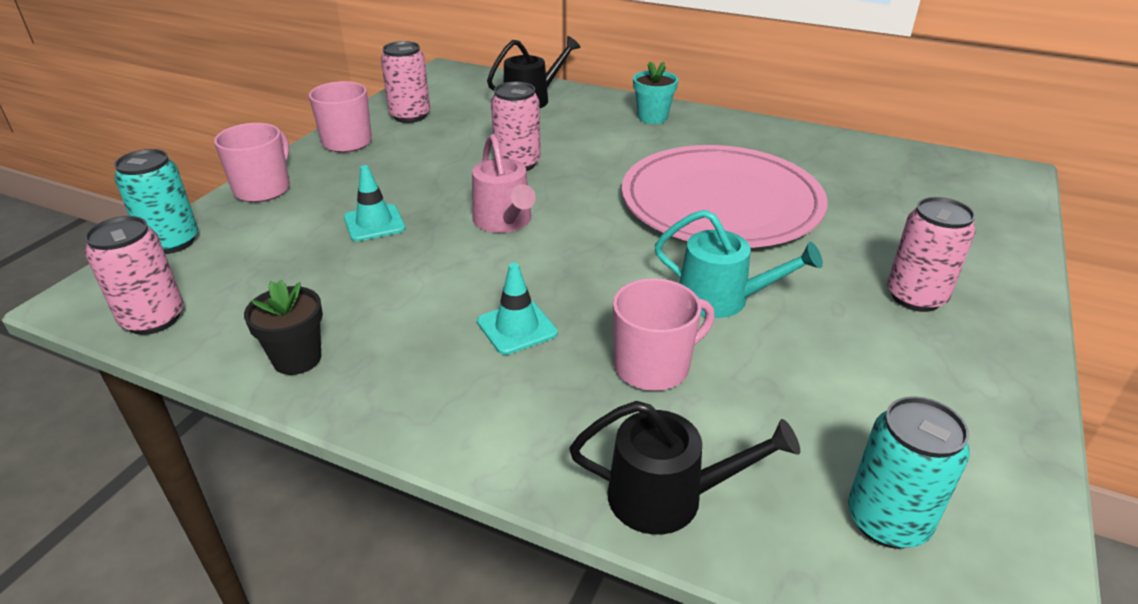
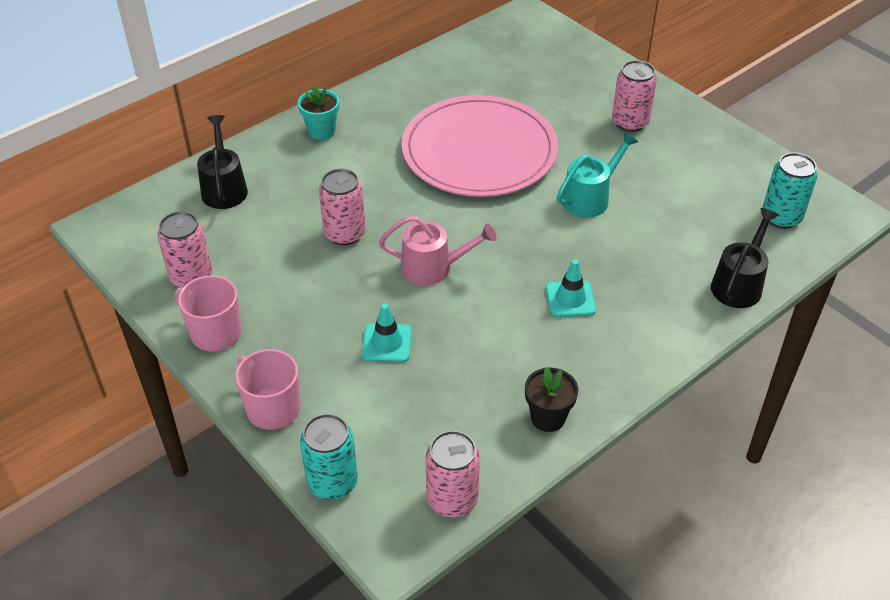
camera: 65 degrees left, 10 degrees up
pink mug [613,278,715,391] -> none

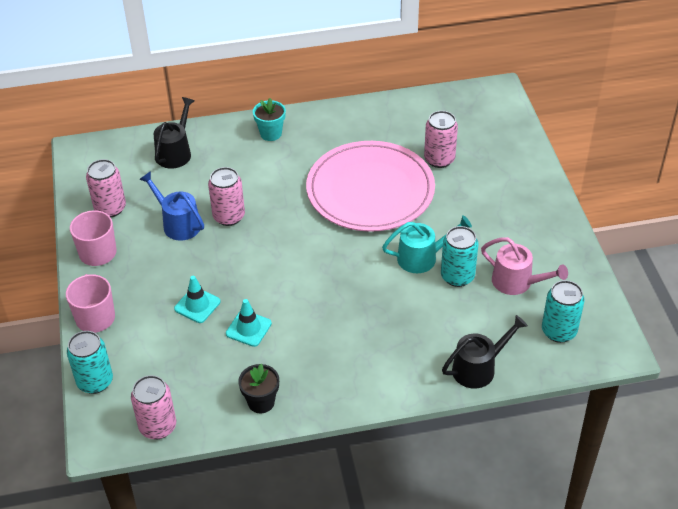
camera: 30 degrees right, 0 degrees up
pink watering can [379,215,497,285] -> pink watering can moved to [481,237,568,295]
turquoise traffic cone [546,259,596,317] -> turquoise traffic cone moved to [226,299,272,347]
pink can [612,60,657,132] -> pink can moved to [424,111,458,168]
none -> blue watering can [139,171,204,241]
none -> turquoise can [441,226,479,287]

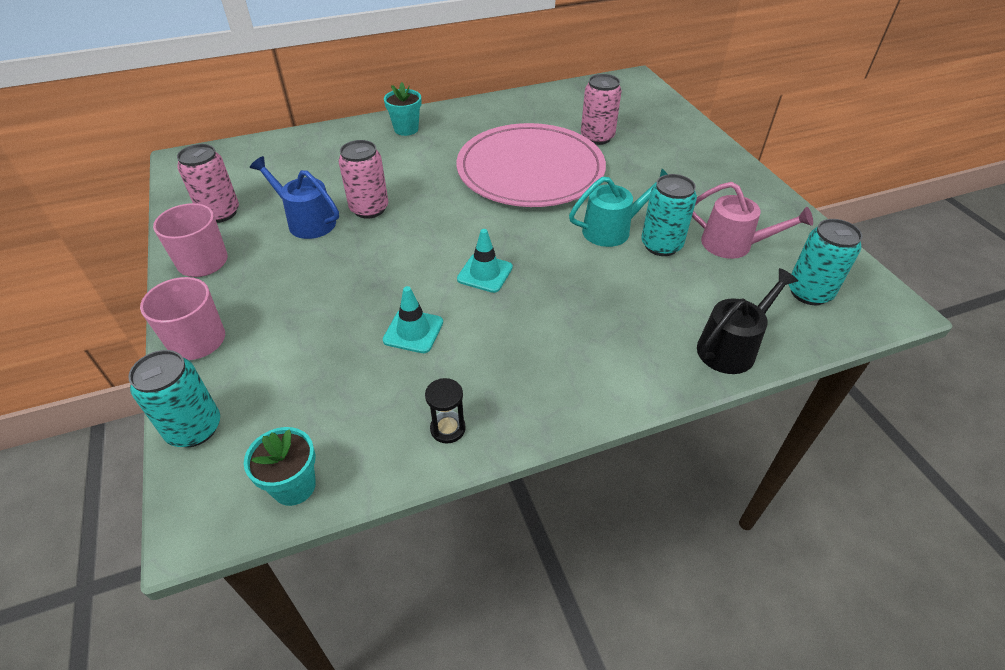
camera: 10 degrees left, 0 degrees up
pink can [131,375,176,440] -> turquoise flower pot [244,427,316,506]
black watering can [154,97,195,168] -> none
turquoise traffic cone [174,276,221,323] -> turquoise traffic cone moved to [457,229,513,293]
black flower pot [238,364,279,413] -> black hourglass [425,378,466,444]

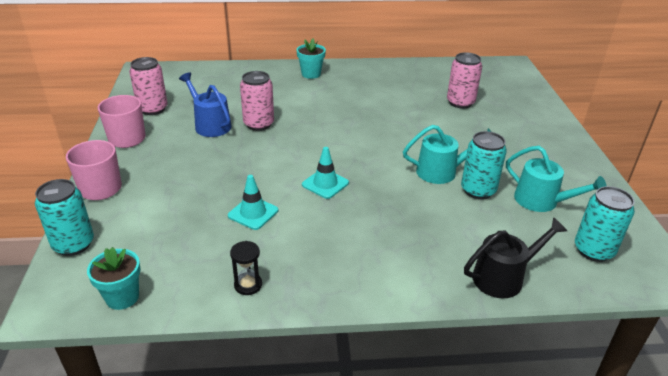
camera: 15 degrees right, 10 degrees down
pink plate [457,123,606,207] -> none
pink watering can [692,182,813,259] -> turquoise watering can [506,146,606,212]

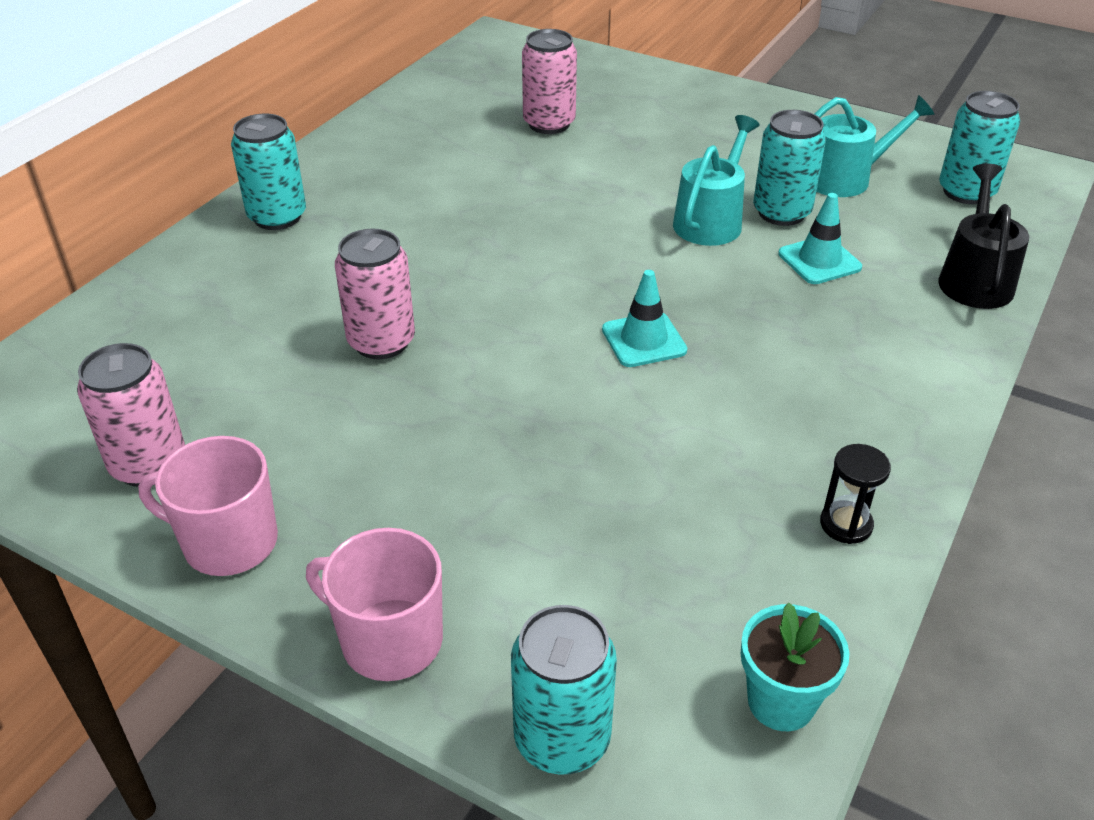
camera: 55 degrees left, 5 degrees up
blue watering can [179,72,231,137] -> none
turquoise traffic cone [228,175,278,230] -> turquoise traffic cone moved to [778,193,862,284]
turquoise flower pot [296,39,326,79] -> turquoise can [231,113,306,230]

